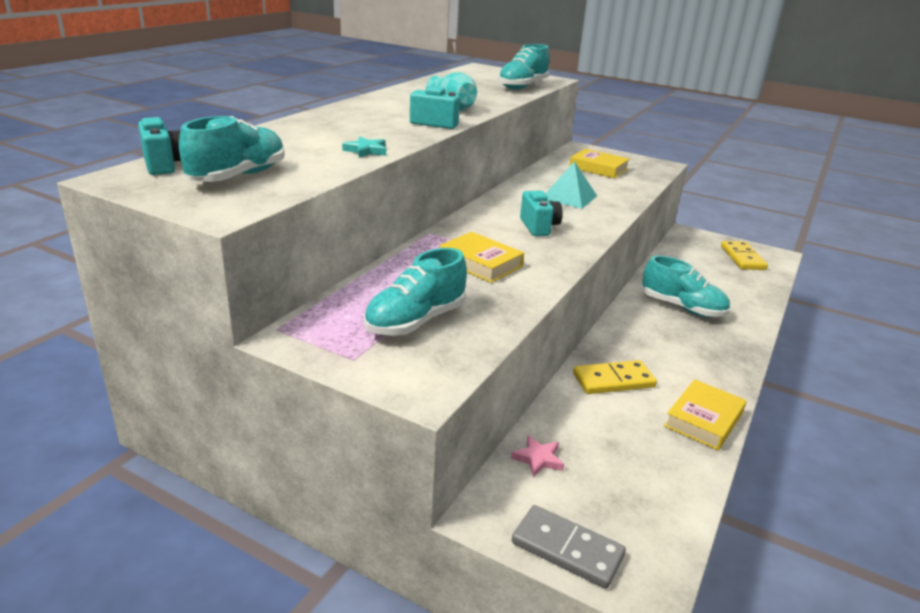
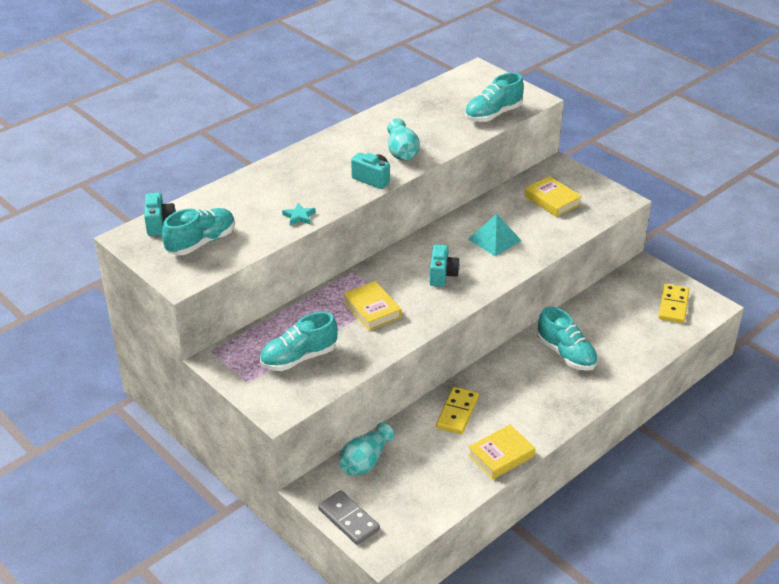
camera: 20 degrees right, 10 degrees up
pink star [511,435,564,478] -> turquoise vase [340,423,395,475]
yellow domino [573,360,657,394] -> yellow domino turned 75 degrees counterclockwise [436,387,479,434]

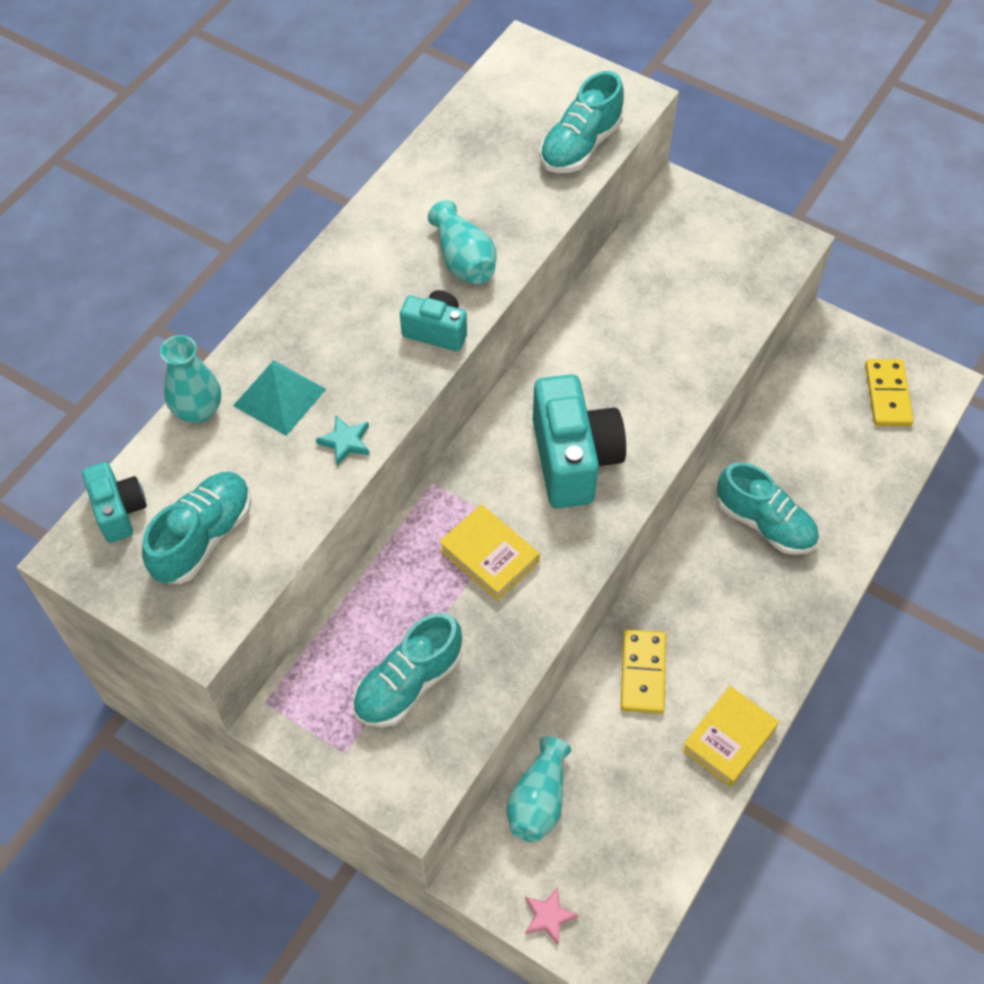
camera: 15 degrees left, 20 degrees up
grey domino [318,490,380,545] -> pink star [525,887,578,945]
turquoise camera [430,245,460,287] -> turquoise camera [533,374,626,508], size x1.85
turquoise pyramid [468,214,522,256] -> turquoise pyramid moved to [233,360,326,436]
yellow book [525,176,582,217] -> none
none -> turquoise vase [160,335,221,424]

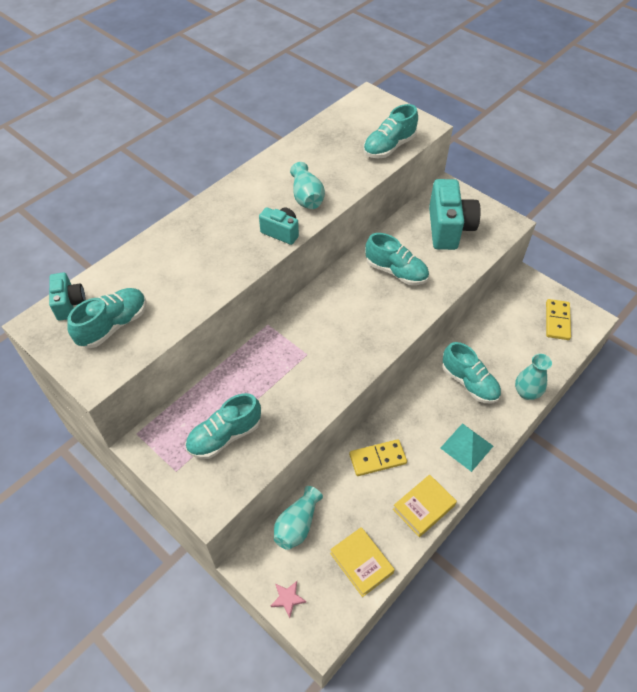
camera: 10 degrees right, 5 degrees down
turquoise vase [160,335,221,424] -> turquoise vase moved to [515,354,552,400]
turquoise pyramid [233,360,326,436] -> turquoise pyramid moved to [441,423,493,472]
turquoise star [316,415,370,466] -> none
yellow book [439,504,540,601] -> yellow book moved to [330,527,395,597]
turquoise camera [533,374,626,508] -> turquoise camera moved to [429,179,481,250]
yellow domino [621,629,666,714] -> yellow domino turned 60 degrees clockwise [349,439,407,476]
none -> turquoise shoe [365,233,429,285]

